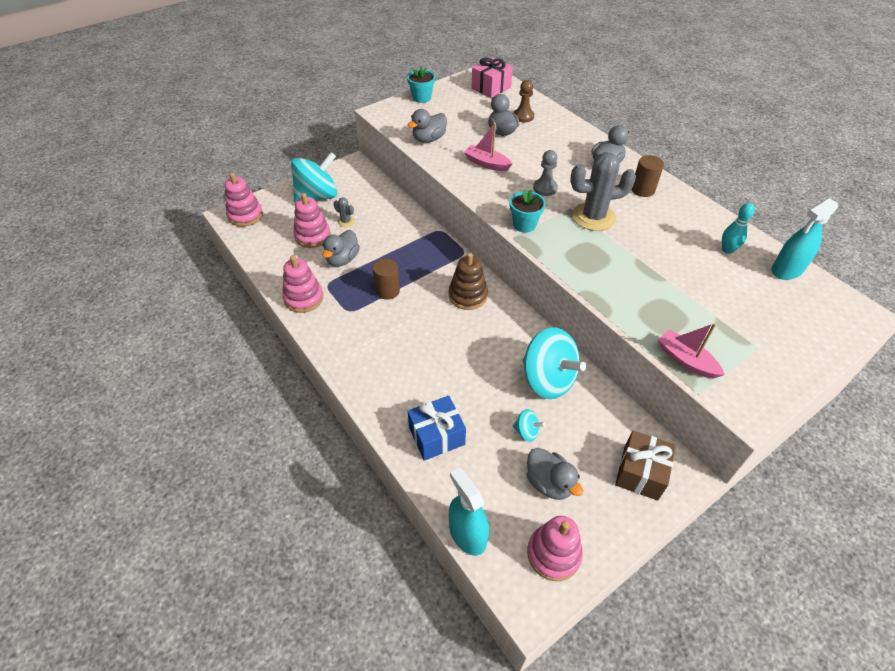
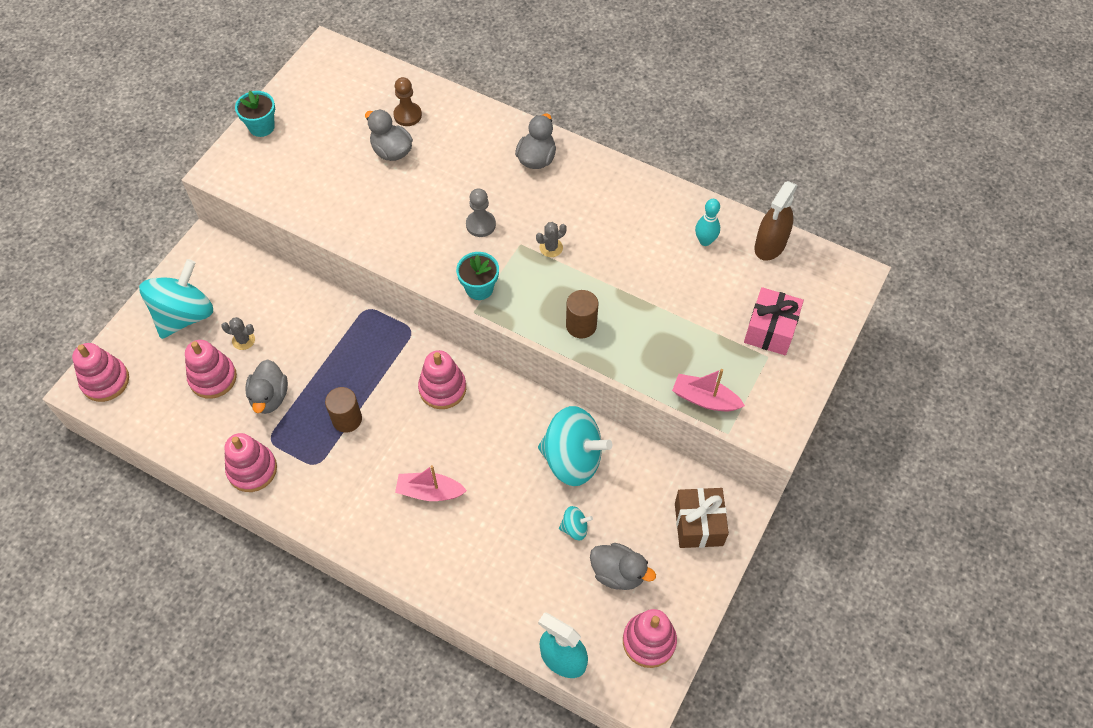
camera: 25 degrees left, 10 degrees up
blue gift [407,396,466,461] -> none
grey duck [408,109,447,143] -> none
brown stacking toy [449,253,488,310] -> pink stacking toy [418,350,466,409]
pink boat [464,123,512,171] -> pink boat moved to [395,465,467,501]
pink gift [472,57,513,98] -> pink gift moved to [744,287,804,355]
grey cactus [570,152,636,231] -> grey cactus [536,222,567,257], size x0.45
brown cylinder [631,155,664,197] -> brown cylinder moved to [566,290,598,338]
turquoise spray bottle [771,198,838,280] -> brown spray bottle [754,181,798,261]

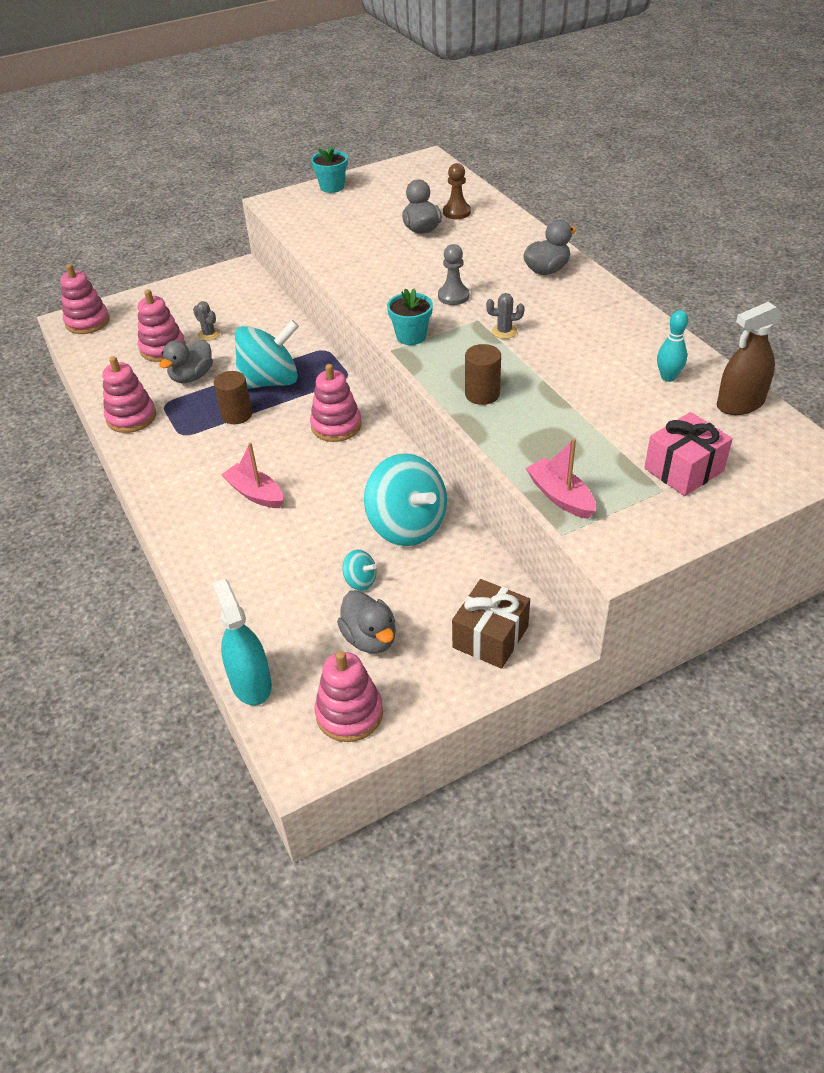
camera: 35 degrees right, 15 degrees down
turquoise spinning top [139,259,213,339] -> turquoise spinning top moved to [235,320,299,389]

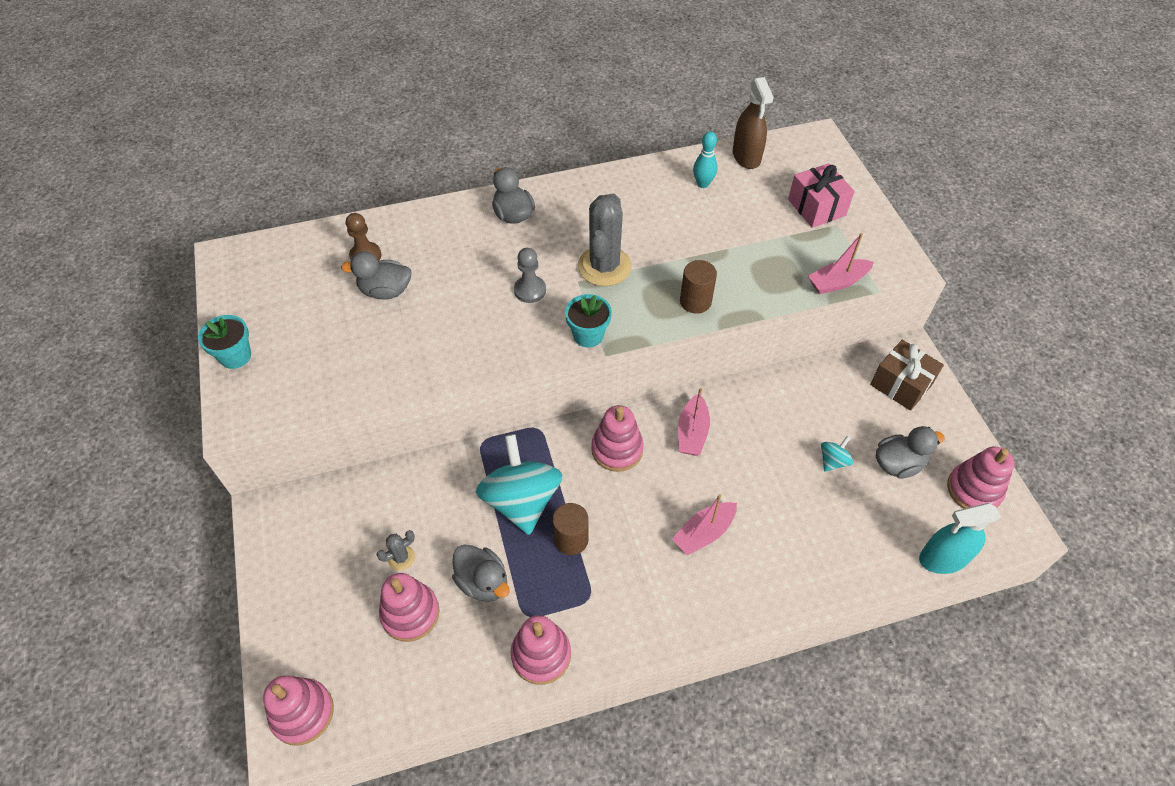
camera: 80 degrees left, 10 degrees up
turquoise spinning top [364,453,447,546] -> none
grey cactus [486,293,524,339] -> grey cactus [578,193,632,286], size x2.21
none -> pink boat [678,388,710,455]

